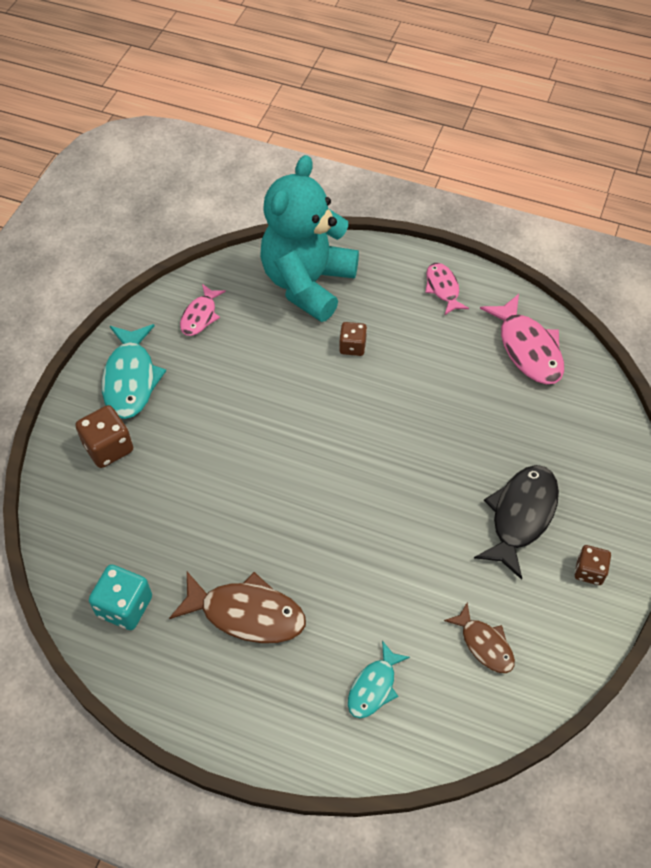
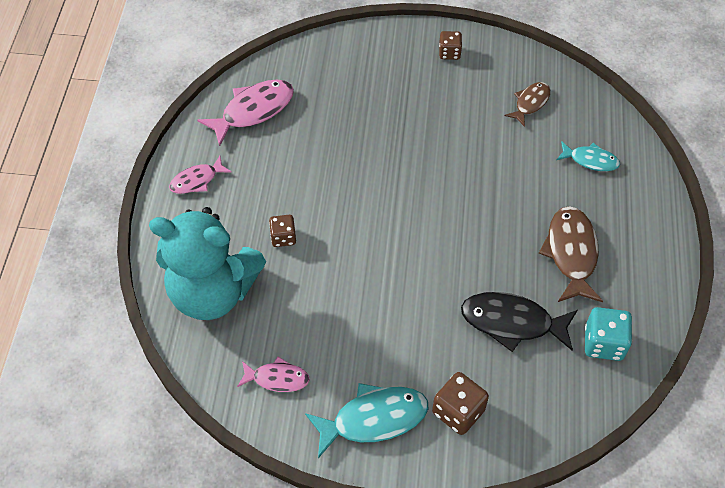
camera: 105 degrees left, 0 degrees up
black fish [474,465,559,580] -> black fish moved to [461,292,577,352]

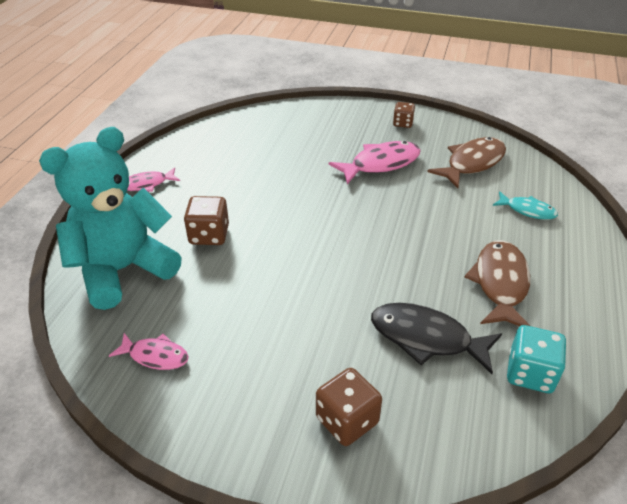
camera: 10 degrees right, 15 degrees down
turquoise teddy bear [149,207,266,320] -> turquoise teddy bear turned 120 degrees clockwise [39,127,182,310]
pink fish [197,79,294,146] -> pink fish moved to [329,141,421,184]
brown dice [269,215,296,247] -> brown dice [184,196,229,245], size x1.55
turquoise fish [305,383,429,458] -> none
brown fish [505,82,550,127] -> brown fish [427,137,506,188], size x1.68

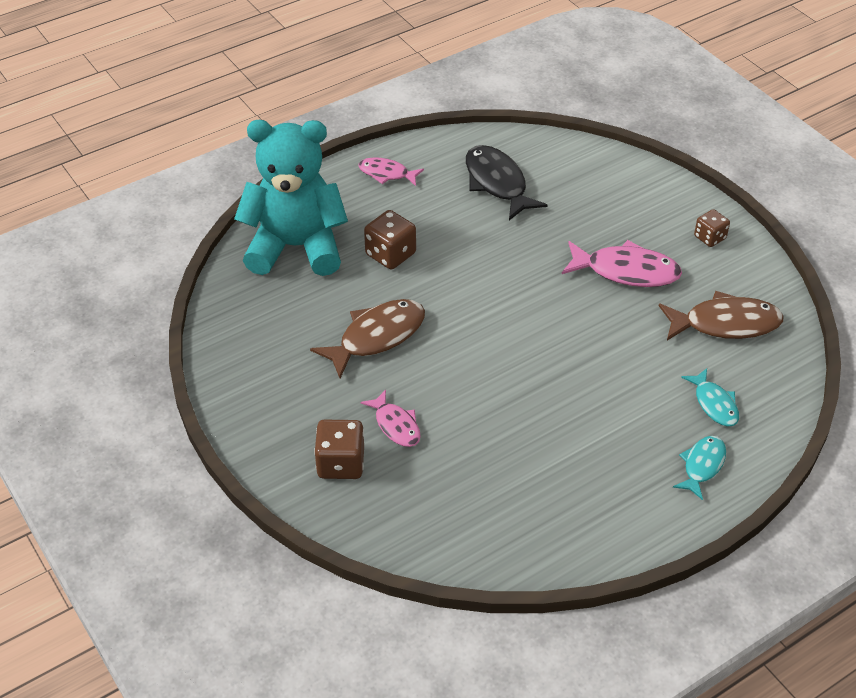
camera: 40 degrees right, 5 degrees up
pink fish [109,333,189,370] -> pink fish moved to [360,390,421,447]
black fish [371,303,502,374] -> black fish moved to [466,145,547,220]
brown fish [465,240,530,326] -> brown fish moved to [310,299,425,378]
turquoise dice [507,325,566,393] -> none
none -> turquoise fish [673,436,726,500]

